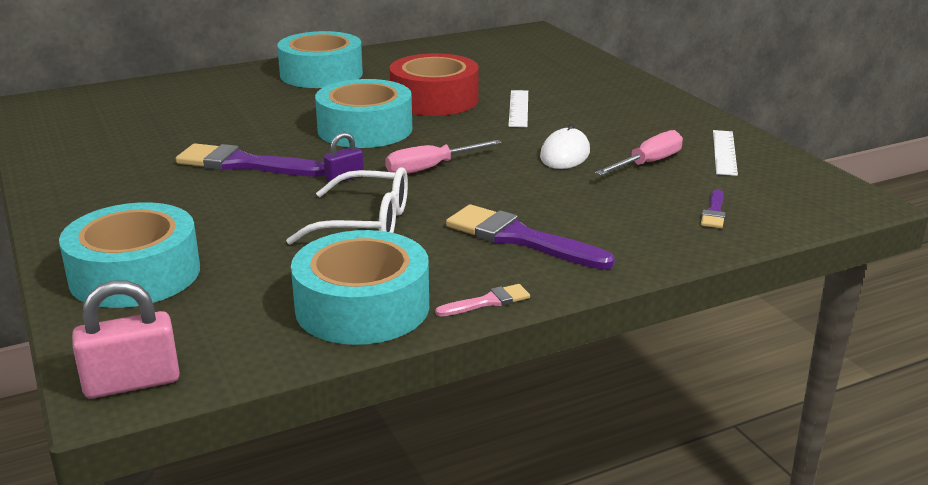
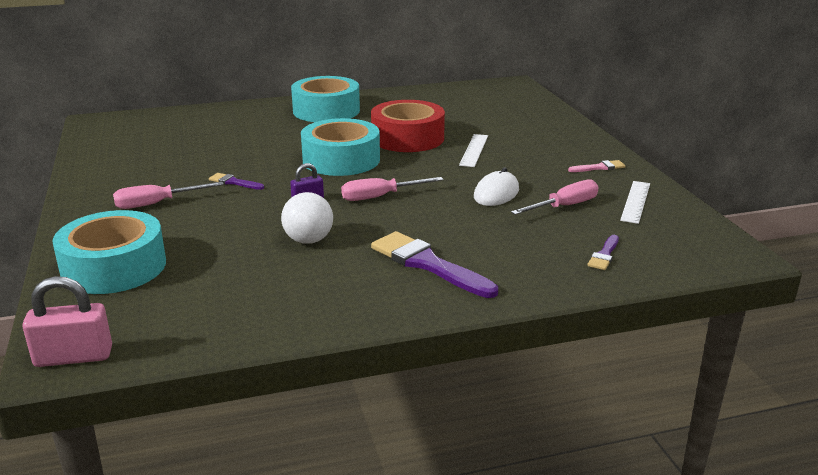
camera: 10 degrees right, 0 degrees up
purple brush [176,143,325,176] -> purple brush [209,173,264,190], size x0.49
white glasses [286,167,408,244] -> white ball [281,192,333,244]
turquoise tape [291,230,429,345] -> none
pink brush [435,284,530,317] -> pink brush moved to [568,160,626,172]
none -> pink screwdriver [113,182,223,209]

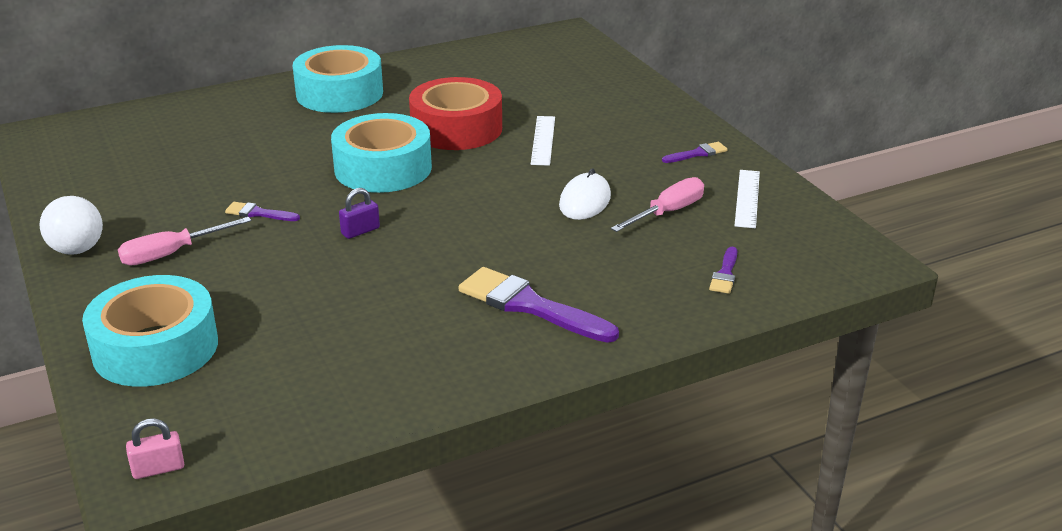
camera: 10 degrees left, 5 degrees up
pink padlock [22,276,112,367] -> pink padlock [126,419,184,479], size x0.59
white ball [281,192,333,244] -> white ball moved to [40,196,103,255]
pink screwdriver [341,177,444,201] -> none
pink brush [568,160,626,172] -> purple brush [662,142,728,163]

